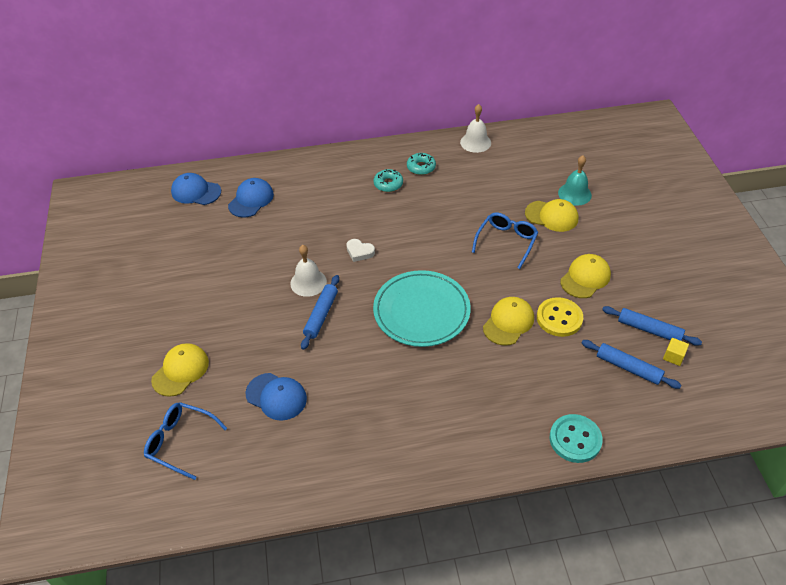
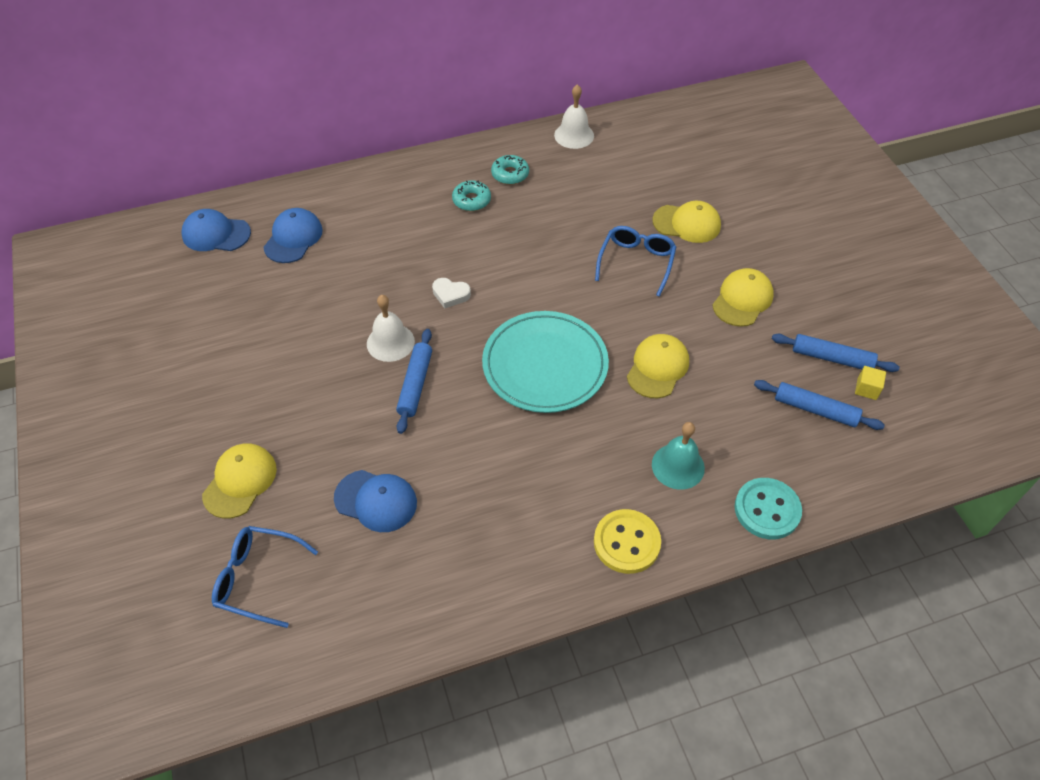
camera: 10 degrees left, 5 degrees up
yellow button [537,297,583,337] -> yellow button moved to [594,509,661,574]
turquoise bell [558,155,592,206] -> turquoise bell moved to [652,422,705,490]

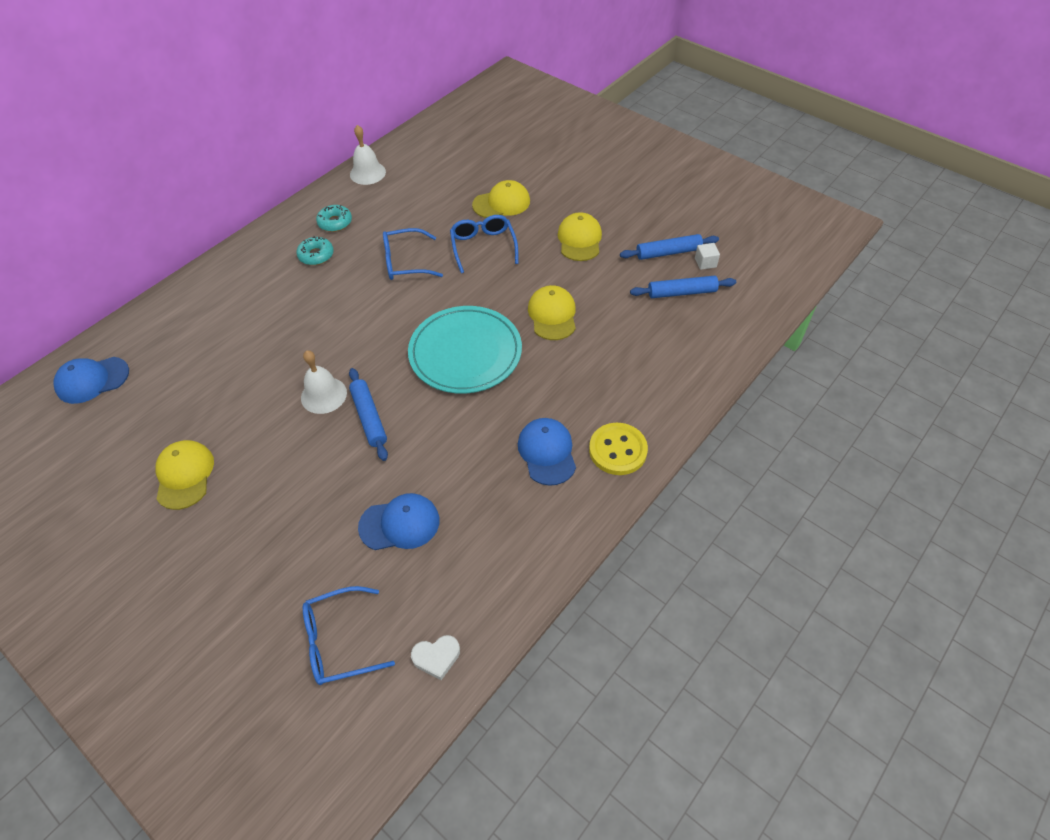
camera: 30 degrees left, 0 degrees up
yellow cap [202,443,277,519] -> yellow cap moved to [155,440,214,510]
blue cap [263,208,323,263] -> blue cap moved to [518,418,576,486]
white heart [432,278,471,309] -> white heart moved to [411,635,460,680]
turquoise bell [652,422,705,490] -> none
turquoise button [734,478,802,539] -> none
yellow cube [855,366,886,400] -> white cube [695,243,720,270]
none -> blue glasses [383,228,443,280]

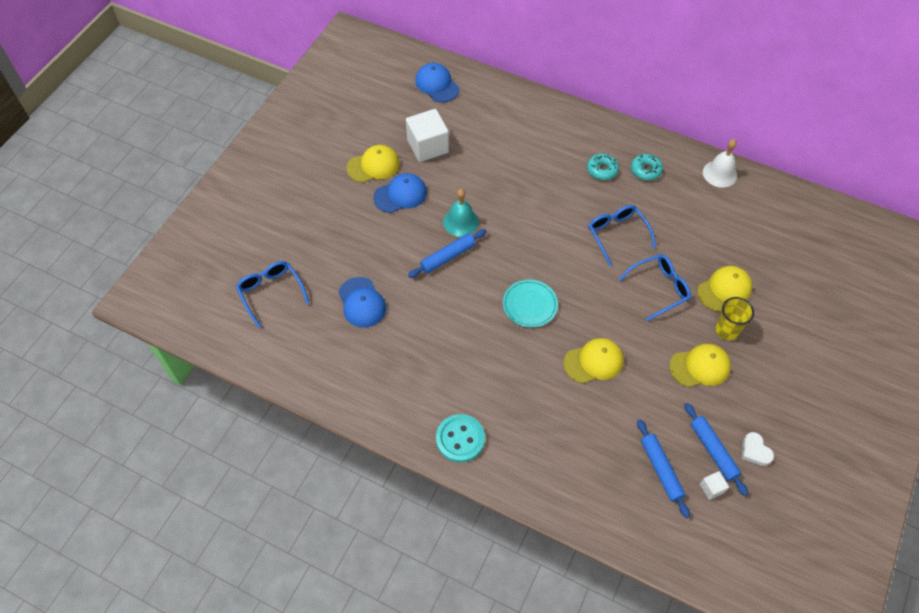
camera: 75 degrees right, 5 degrees up
white bell [301,350,347,414] -> turquoise bell [443,189,479,237]
turquoise plate [408,306,522,394] -> turquoise plate [503,280,558,328], size x0.57
white heart [411,635,460,680] -> white heart moved to [742,432,774,466]
yellow cap [472,180,530,218] -> yellow cap turned 90 degrees counterclockwise [697,266,752,312]
blue cap [518,418,576,486] -> blue cap moved to [373,173,427,213]
yellow button [589,423,648,475] -> turquoise button [436,414,485,463]
none -> white cube [406,109,449,162]
none -> yellow cup [715,297,754,340]

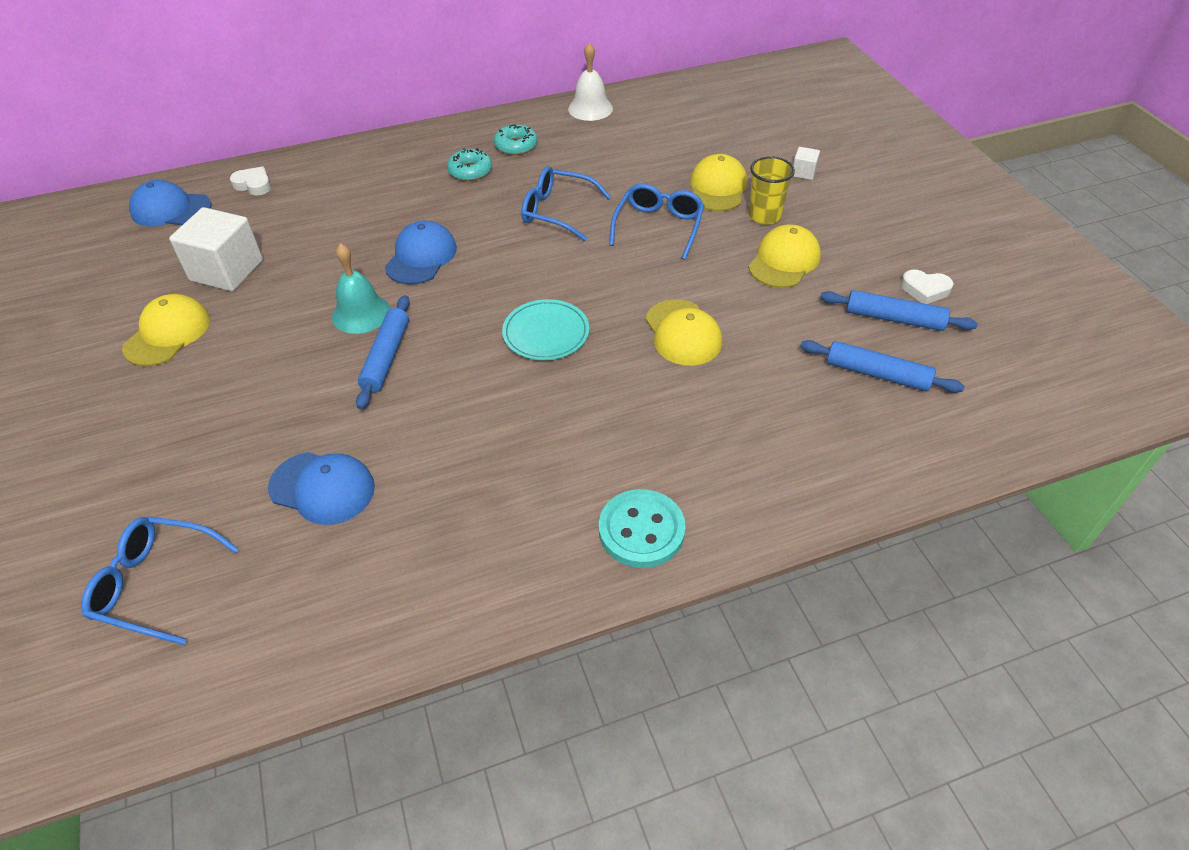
camera: 45 degrees left, 10 degrees down
blue cap [373,173,427,213] -> blue cap moved to [385,220,457,285]
yellow cap [563,338,624,384] -> yellow cap turned 135 degrees clockwise [645,299,722,366]
white cube [700,471,729,500] -> white cube moved to [793,147,820,180]
none -> white heart [230,167,271,195]

